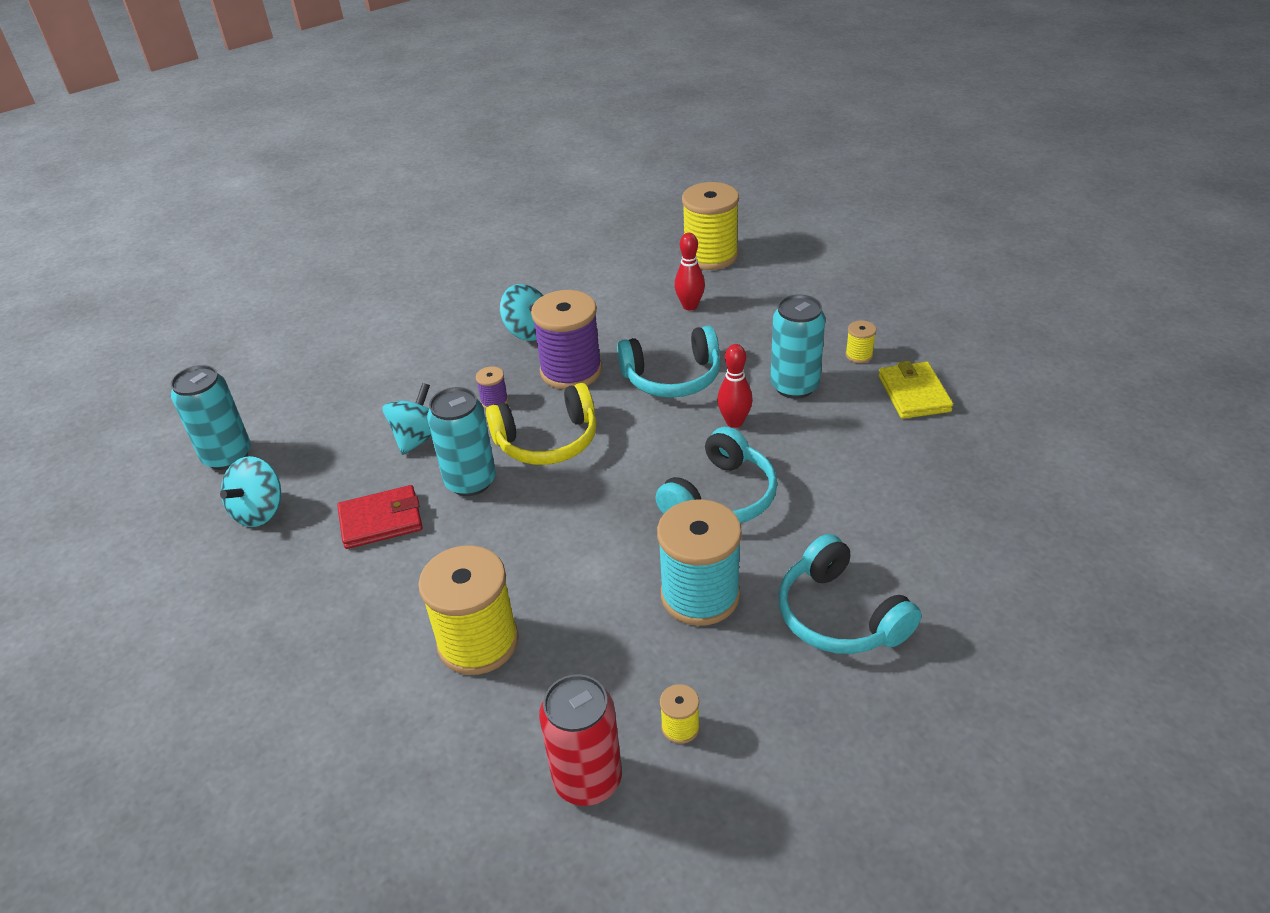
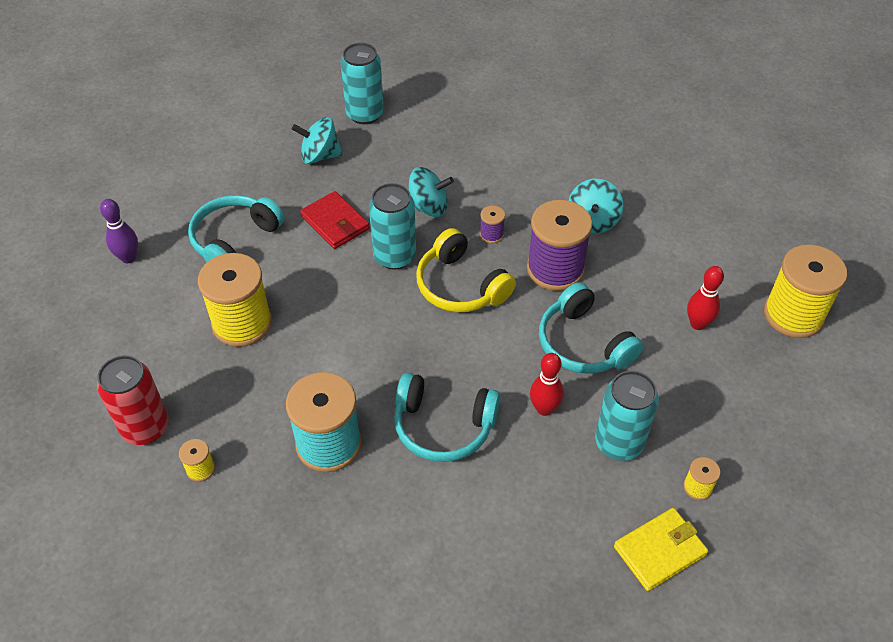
camera: 65 degrees right, 10 degrees up
turquoise headphones [779,534,922,654] -> turquoise headphones moved to [188,195,285,262]
none -> purple bowling pin [100,199,138,263]

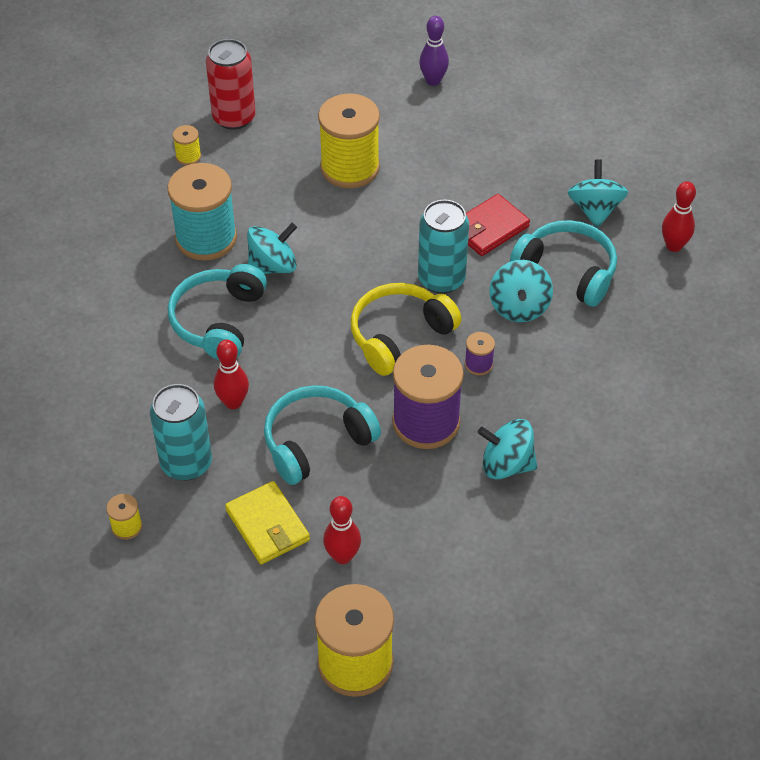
camera: 90 degrees right, 0 degrees up
turquoise headphones [188,195,285,262] -> turquoise headphones moved to [510,220,617,307]
turquoise can [341,43,384,124] -> red bowling pin [662,181,696,252]
yellow wallet [614,508,708,591] -> yellow wallet moved to [225,481,310,565]
none -> turquoise spinning top [247,223,297,274]

